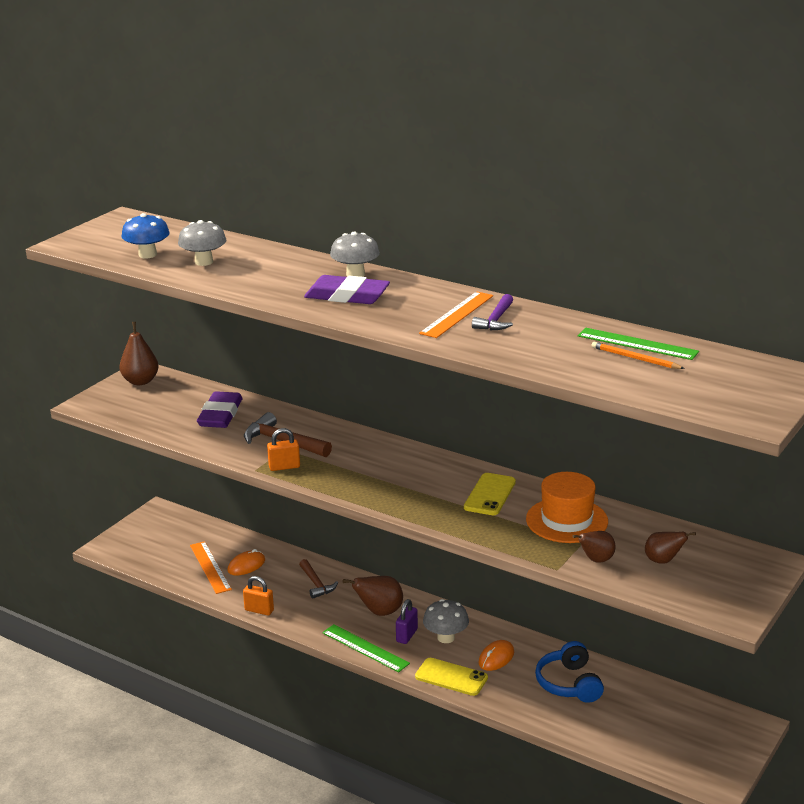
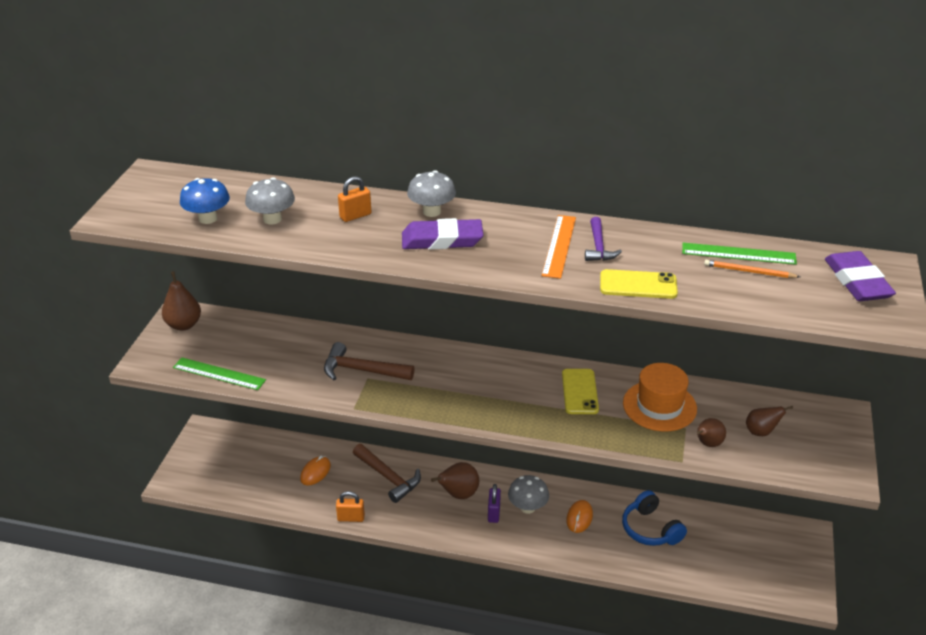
camera: 20 degrees left, 10 degrees up
orange ruler [190,541,232,594] -> none
purple eraser [197,391,242,428] -> purple eraser moved to [825,251,896,301]
orange padlock [267,428,300,471] -> orange padlock moved to [338,176,371,222]
brown hammer [299,559,338,599] -> brown hammer [353,444,421,503], size x1.52
green ruler [322,624,410,672] -> green ruler moved to [173,358,266,390]
yellow phone [415,658,488,696] -> yellow phone moved to [600,269,678,299]

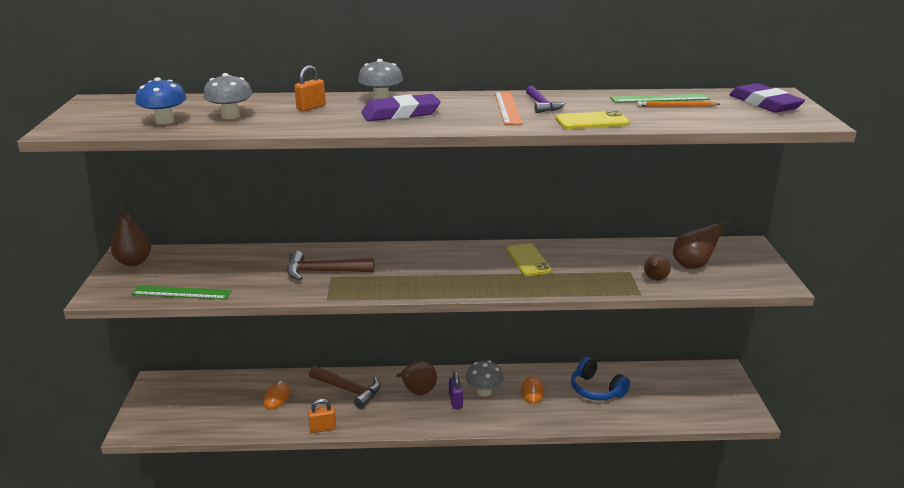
camera: 15 degrees left, 10 degrees down
orange hat [623,363,697,432] -> none
brown pear [746,406,793,436] -> brown pear [673,220,731,269], size x1.50

